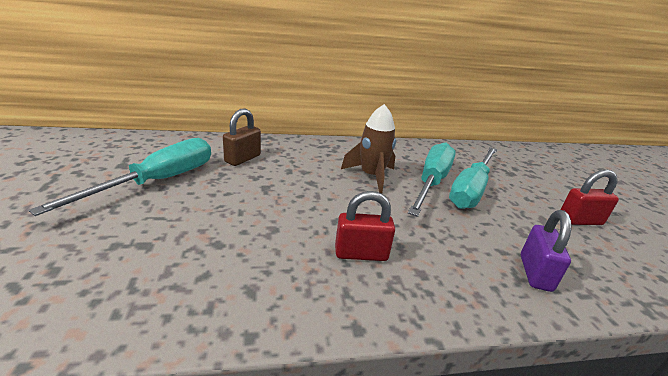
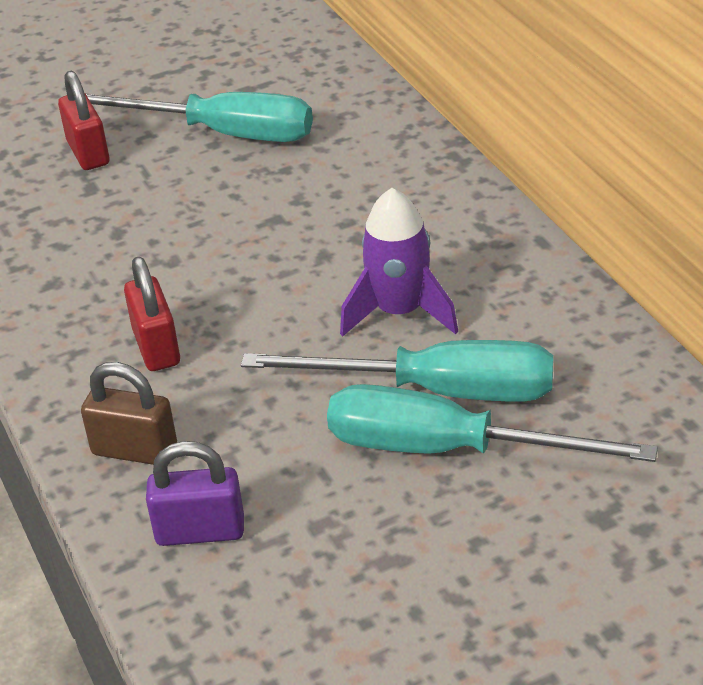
camera: 80 degrees right, 10 degrees up
brown padlock [223,109,261,166] -> brown padlock moved to [81,362,177,465]
brown rocket [341,104,396,194] -> purple rocket [340,188,458,337]
red padlock [560,170,619,225] -> red padlock moved to [58,71,109,170]

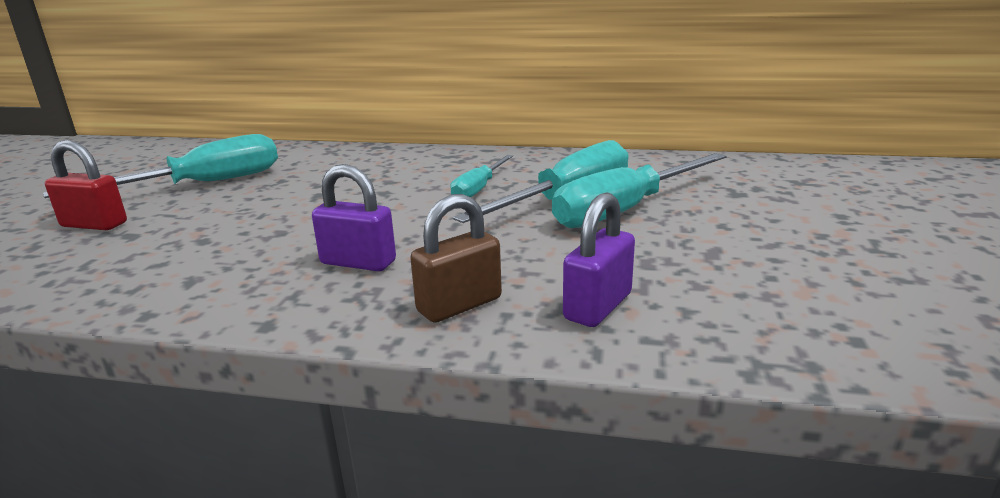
camera: 55 degrees left, 15 degrees down
red padlock [124,257,180,371] -> purple padlock [312,164,396,271]
purple rocket [340,188,458,337] -> turquoise screwdriver [450,155,513,198]

